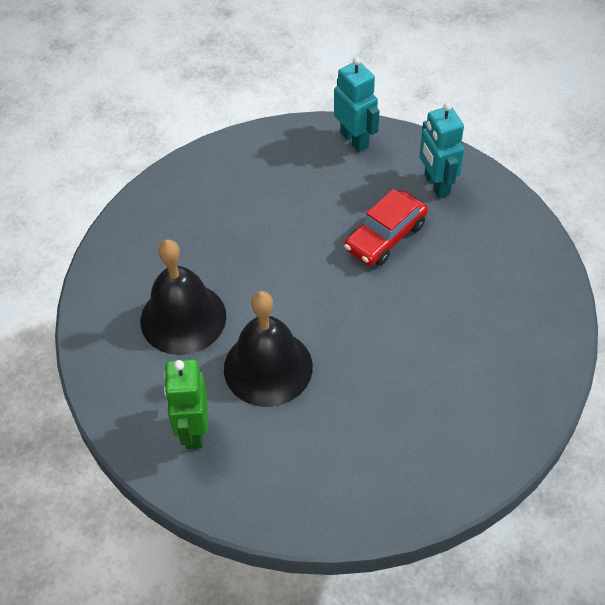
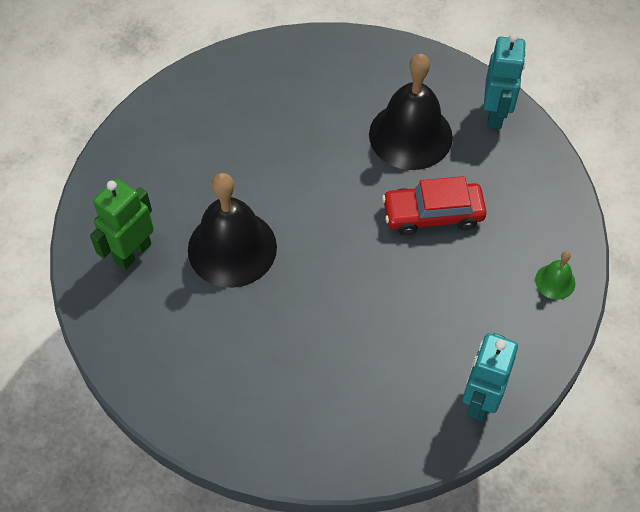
camera: 40 degrees right, 5 degrees up
black bell [141,239,226,355] -> black bell moved to [369,54,453,170]
turquoise robot [419,102,464,199] -> turquoise robot moved to [462,333,518,421]
none -> green bell [535,251,575,300]

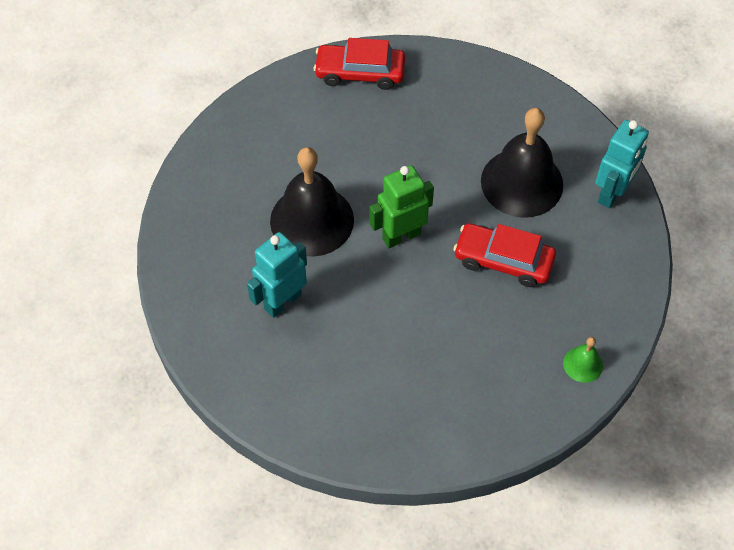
camera: 25 degrees right, 0 degrees up
green robot [90,178,154,270] -> green robot moved to [370,165,434,248]
turquoise robot [462,333,518,421] -> turquoise robot moved to [247,232,307,318]
none -> red car [314,38,405,90]

